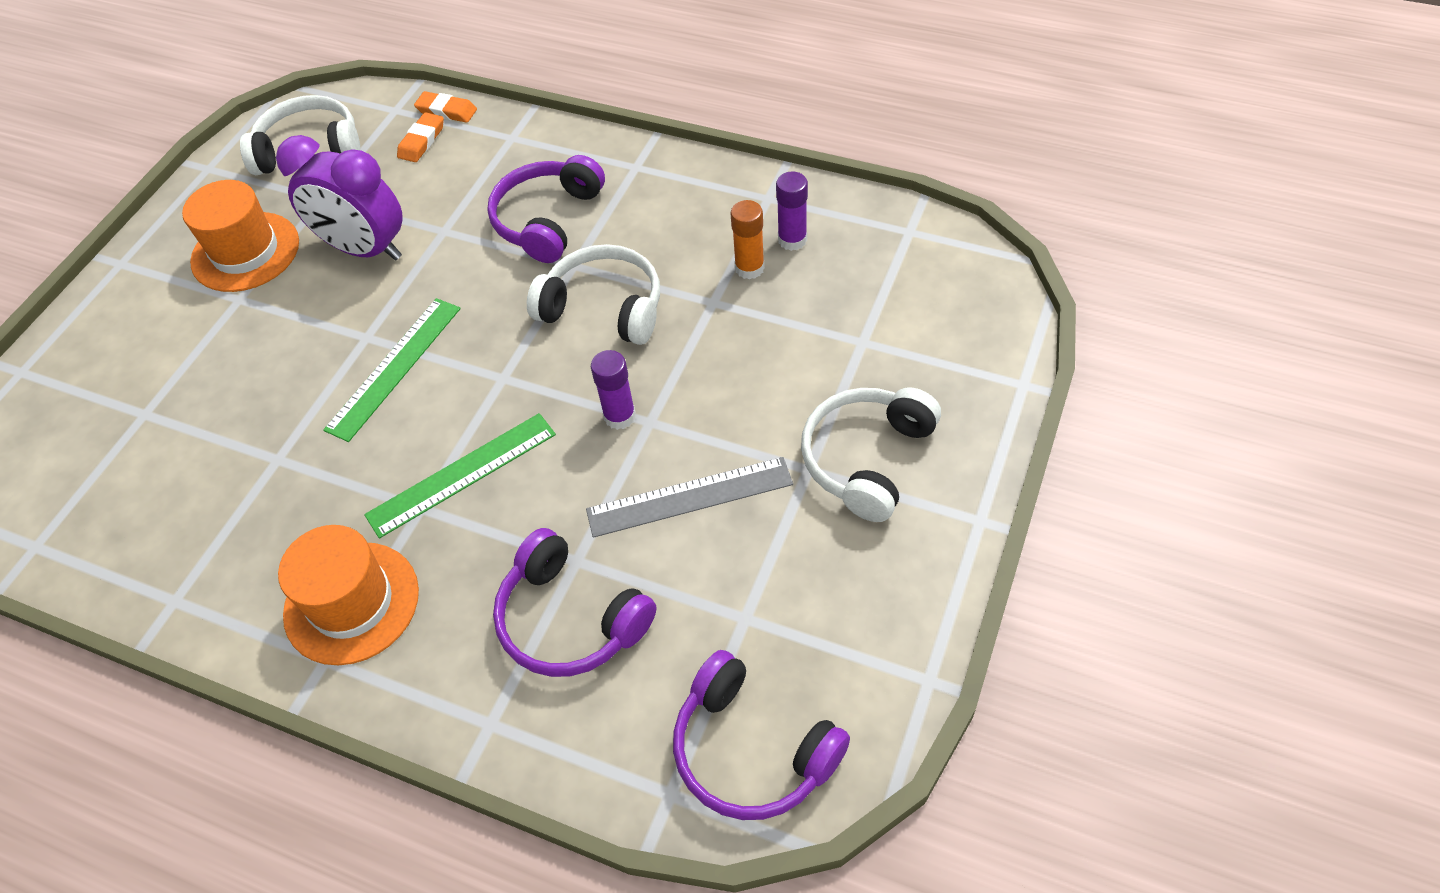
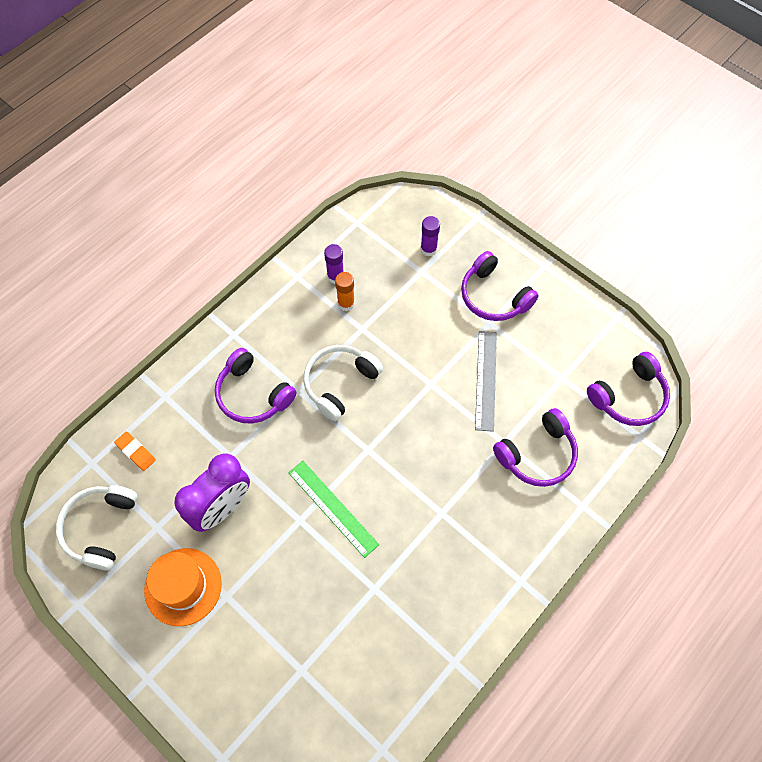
camera: 75 degrees left, 10 degrees up
orange hat [278,525,419,665] -> none
green ruler [364,413,556,539] -> none
orange eraser [414,91,477,123] -> none
purple glue stick [591,350,636,430] -> purple glue stick moved to [420,216,440,257]
white headphones [801,387,941,522] -> purple headphones [461,251,539,321]

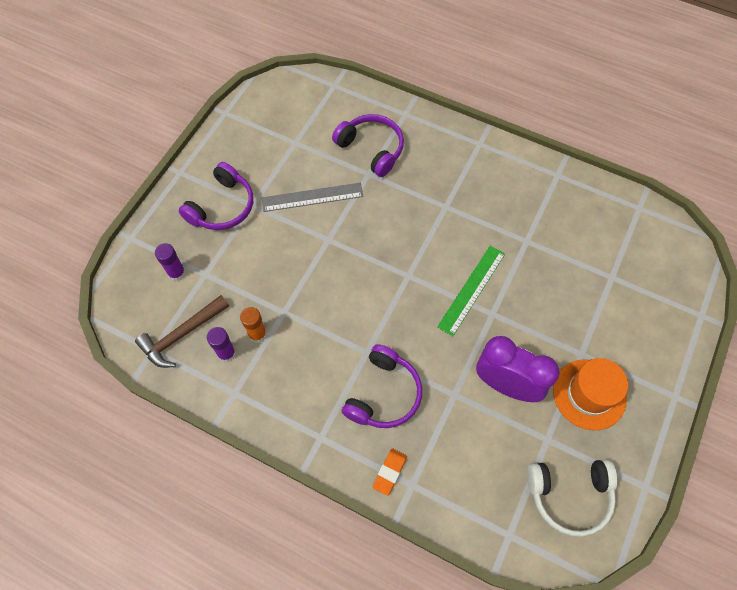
camera: 105 degrees left, 0 degrees up
orange eraser [114,431,156,471] -> orange eraser moved to [372,448,407,496]
white headphones [303,345,383,421] -> none
purple headphones [587,352,670,426] -> none
none -> brown hammer [135,295,229,368]

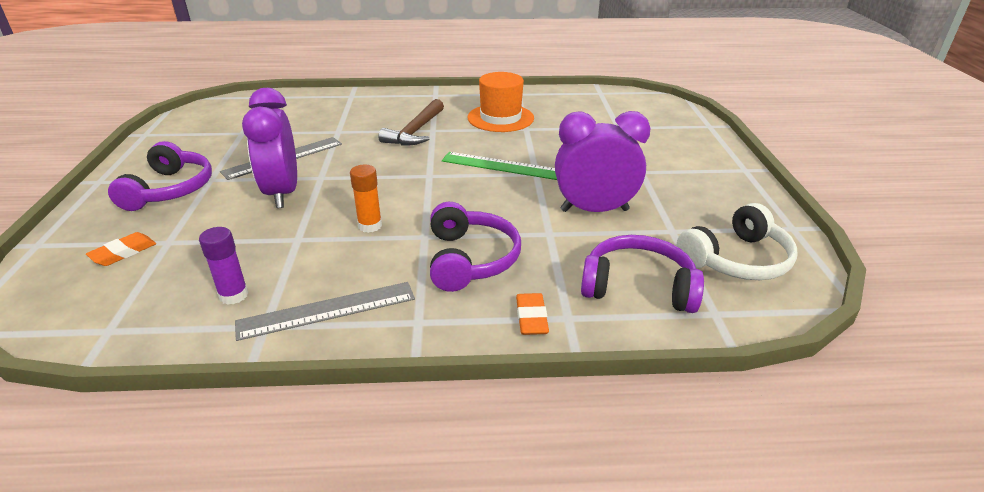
camera: 30 degrees left, 30 degrees down
brown hammer [135,295,229,368] -> brown hammer moved to [379,99,444,146]
purple glue stick [155,243,186,281] -> orange eraser [86,232,156,266]
orange glue stick [240,307,267,343] -> orange glue stick moved to [350,165,382,233]
purple headphones [332,114,404,177] -> purple headphones moved to [581,235,704,313]
green ruler [437,246,505,336] -> green ruler turned 75 degrees counterclockwise [442,152,557,180]
orange hat [553,358,628,430] -> orange hat moved to [468,72,534,132]
none -> grey ruler [235,282,415,341]
none -> purple clock [242,88,297,208]

